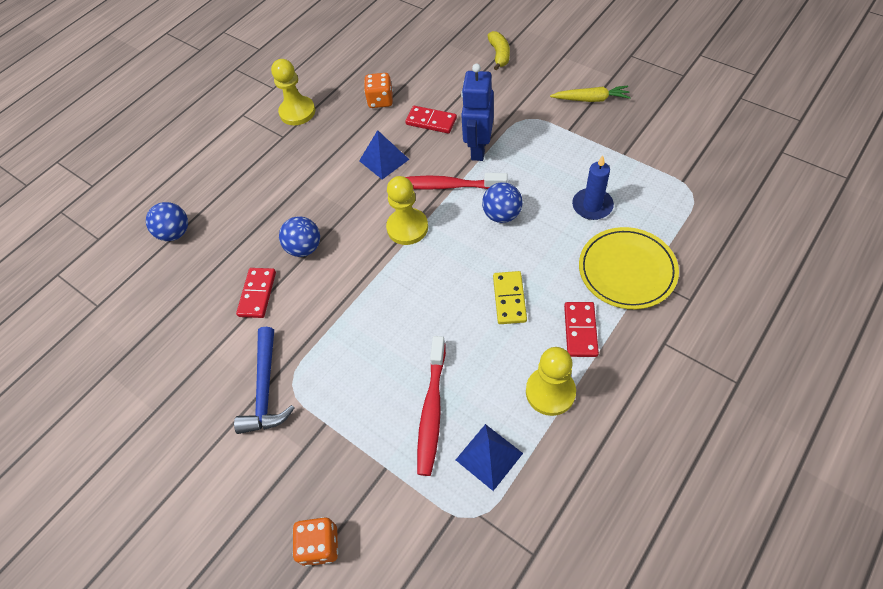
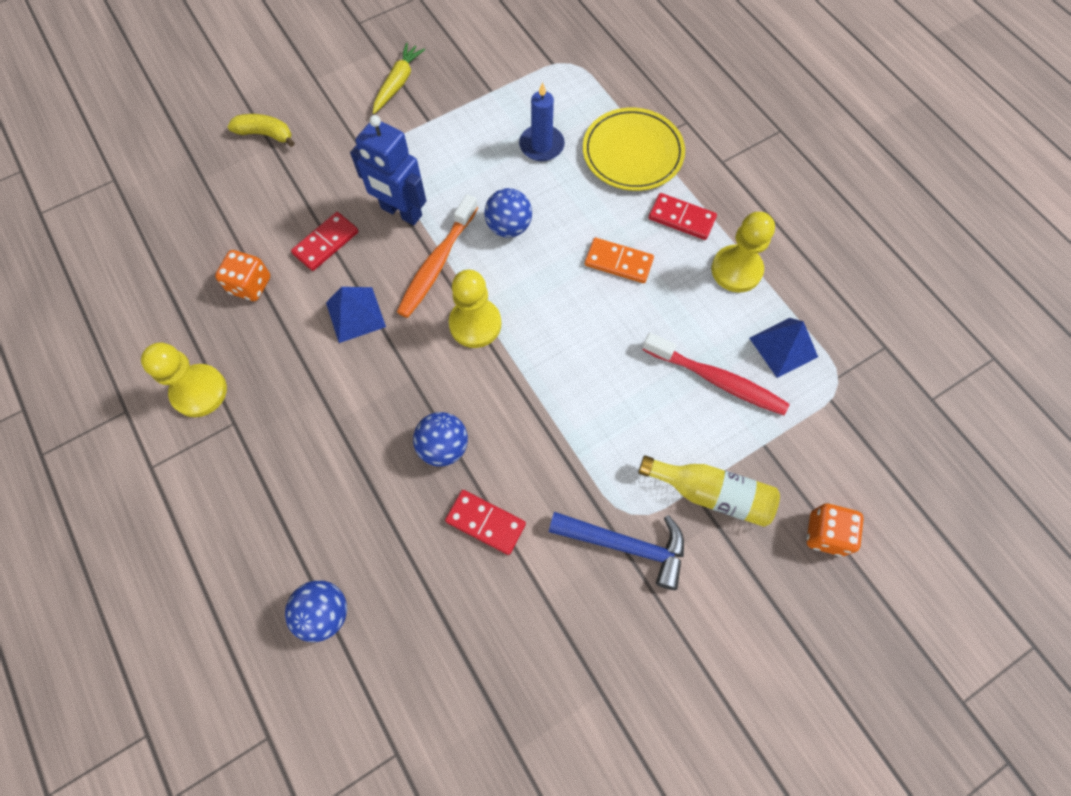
camera: 75 degrees left, 10 degrees up
red toothbrush [406,173,508,190] -> orange toothbrush [397,194,478,318]
yellow domino [493,271,527,324] -> orange domino [585,238,654,283]
none -> yellow bottle [638,455,780,527]

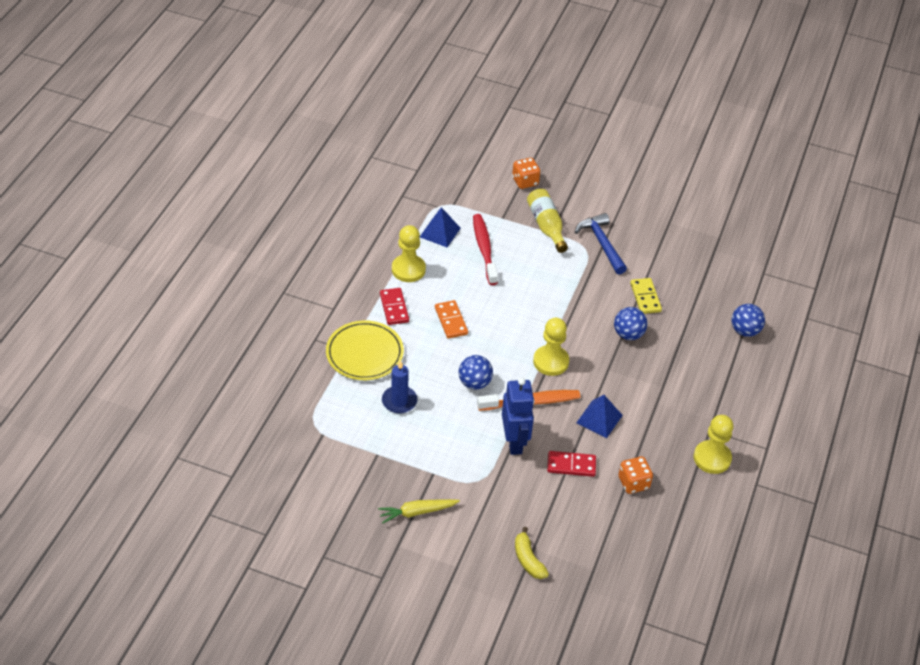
camera: 130 degrees left, 20 degrees down
red domino [445,490,526,555] -> yellow domino [630,278,662,314]

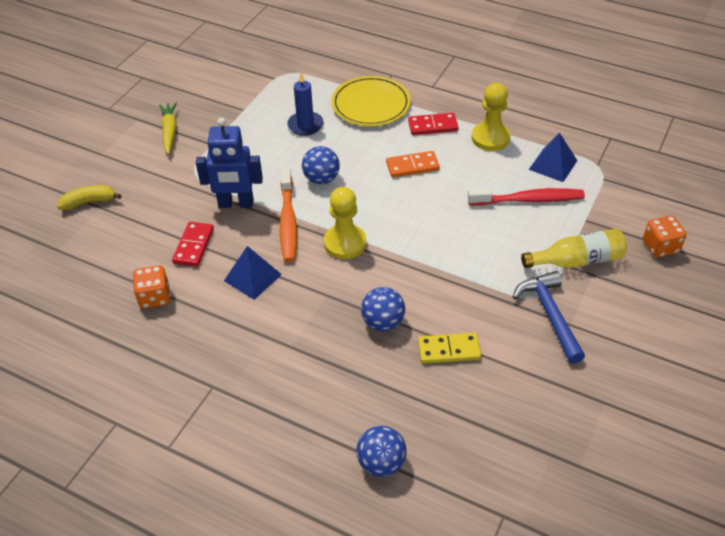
camera: 100 degrees right, 0 degrees up
blue hammer [575,213,627,274] -> blue hammer turned 90 degrees counterclockwise [513,271,585,364]
yellow pawn [694,415,733,474] -> none

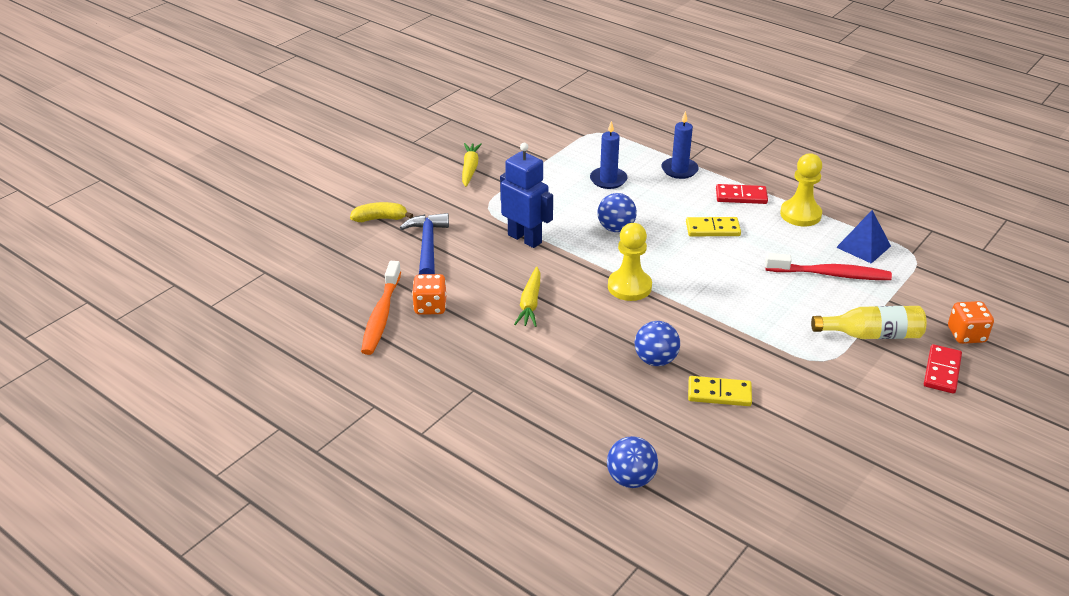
camera: 10 degrees right, 10 degrees down
red domino [172,222,214,267] -> red domino moved to [924,344,962,394]
blue robot [196,118,263,208] -> blue robot turned 150 degrees counterclockwise [500,143,553,248]
blue pyramid [224,246,282,300] -> yellow carrot [514,267,541,327]
orange toothbrush [280,168,297,262] -> orange toothbrush moved to [361,261,401,355]
yellow plate [331,76,411,126] -> blue candle [661,111,699,179]
orange domino [386,151,440,178] -> yellow domino [686,217,741,236]
blue hammer [513,271,585,364] -> blue hammer moved to [400,213,449,274]

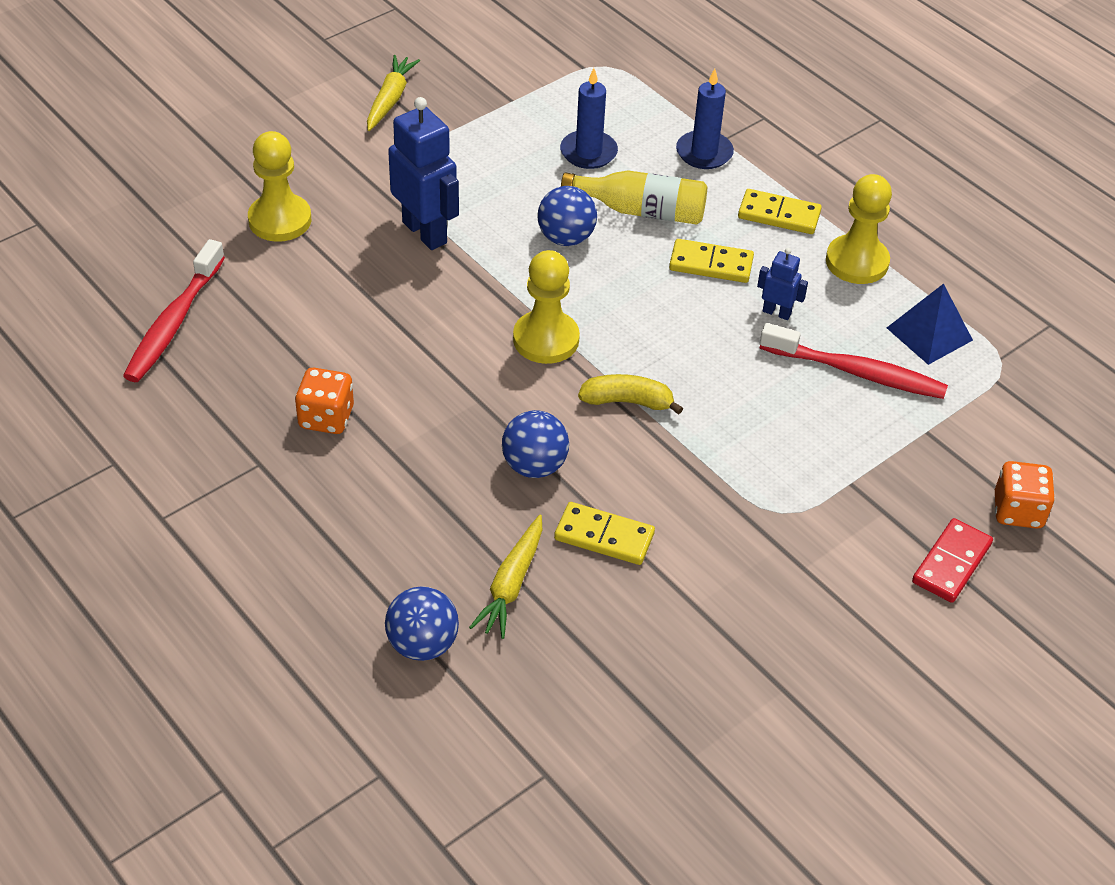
camera: 10 degrees right, 10 degrees up
yellow banana [350,202,413,222] -> yellow banana moved to [578,374,683,415]
orange toothbrush [361,261,401,355] -> red toothbrush [123,239,225,382]
blue hammer [400,213,449,274] -> yellow pawn [248,131,311,242]
orange dice [412,274,446,315] -> orange dice moved to [295,368,354,434]
yellow carrot [514,267,541,327] -> yellow carrot moved to [469,515,542,639]
red domino [716,184,768,204] -> yellow domino [738,189,822,234]
yellow bottle [811,306,927,339] -> yellow bottle moved to [561,170,707,225]
none -> blue robot [757,248,808,320]

